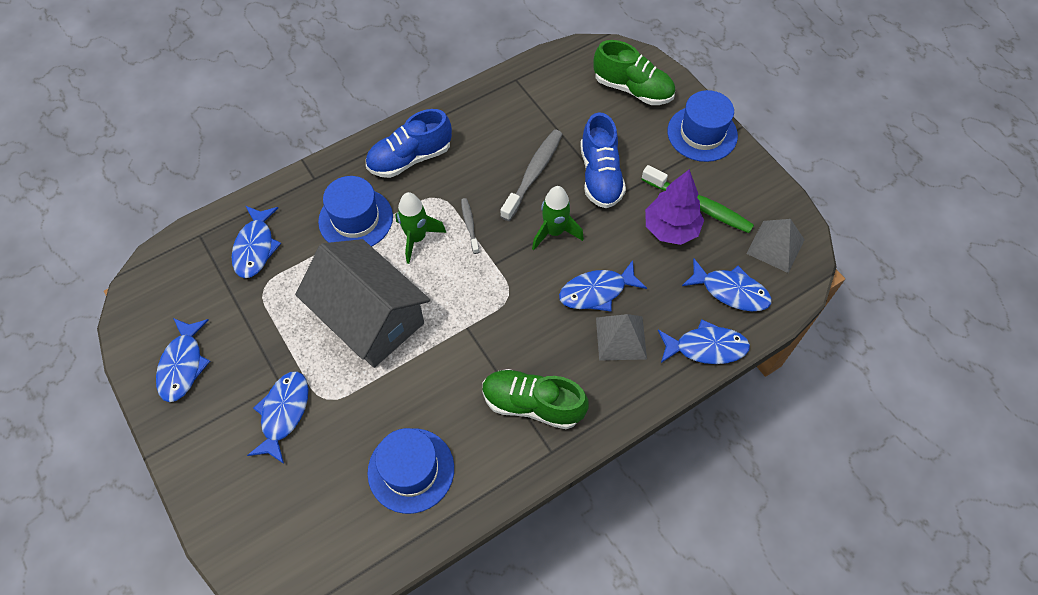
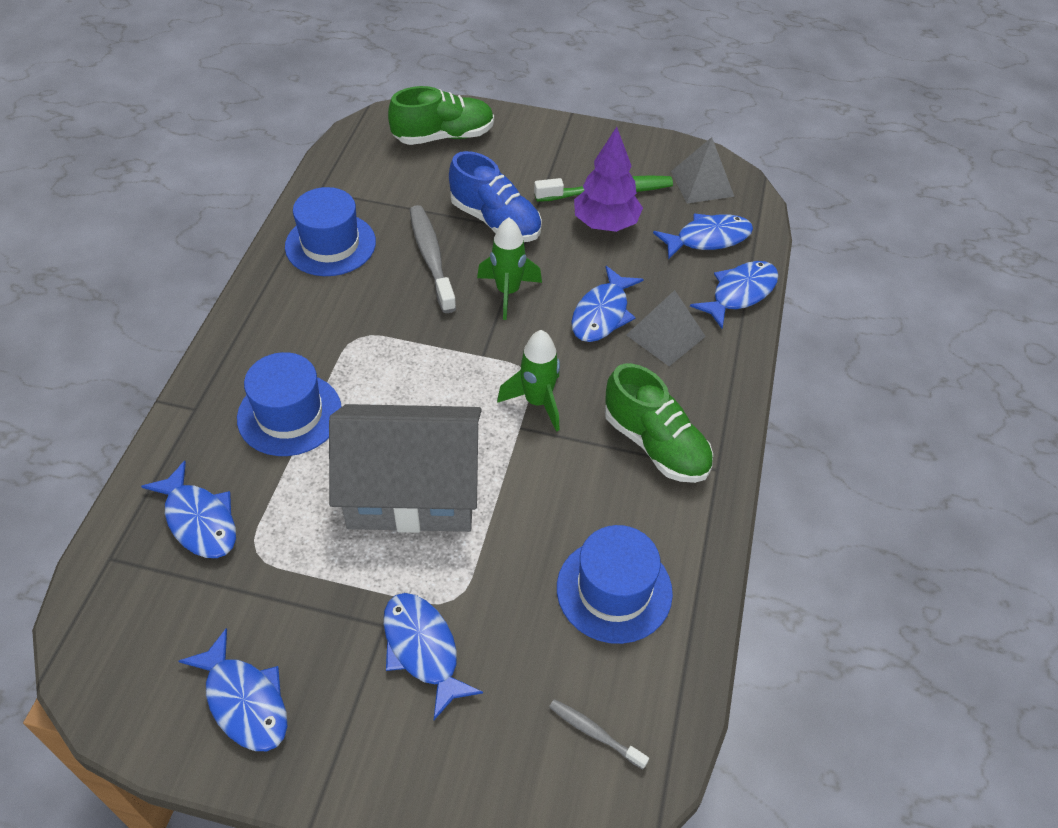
camera: 45 degrees left, 10 degrees down
blue shoe [366,109,452,178] -> none
green rocket [395,192,446,264] -> green rocket moved to [497,330,560,432]
grey toothbrush [461,198,479,254] -> grey toothbrush moved to [549,699,649,769]
green shoe [482,369,589,429] -> green shoe turned 105 degrees counterclockwise [605,363,713,483]
blue hat [667,90,738,162] -> blue hat moved to [285,187,376,276]

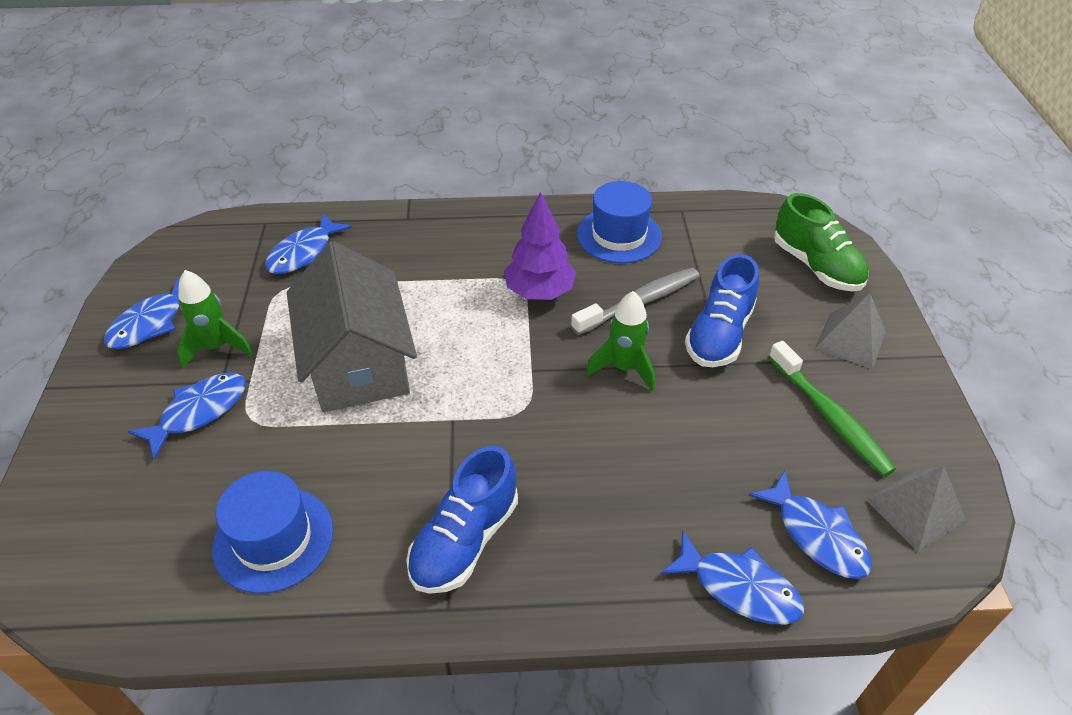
camera: 75 degrees right, 5 degrees down
blue hat [237,352,342,456] -> none
green rocket [497,330,560,432] -> green rocket moved to [177,270,253,369]
grey toothbrush [549,699,649,769] -> none
blue fish [571,266,643,342] -> none
purple tree [574,127,643,232] -> purple tree moved to [504,192,576,300]
green shoe [605,363,713,483] -> blue shoe [406,446,518,594]
grey pyramid [626,290,706,366] -> grey pyramid moved to [815,293,886,369]

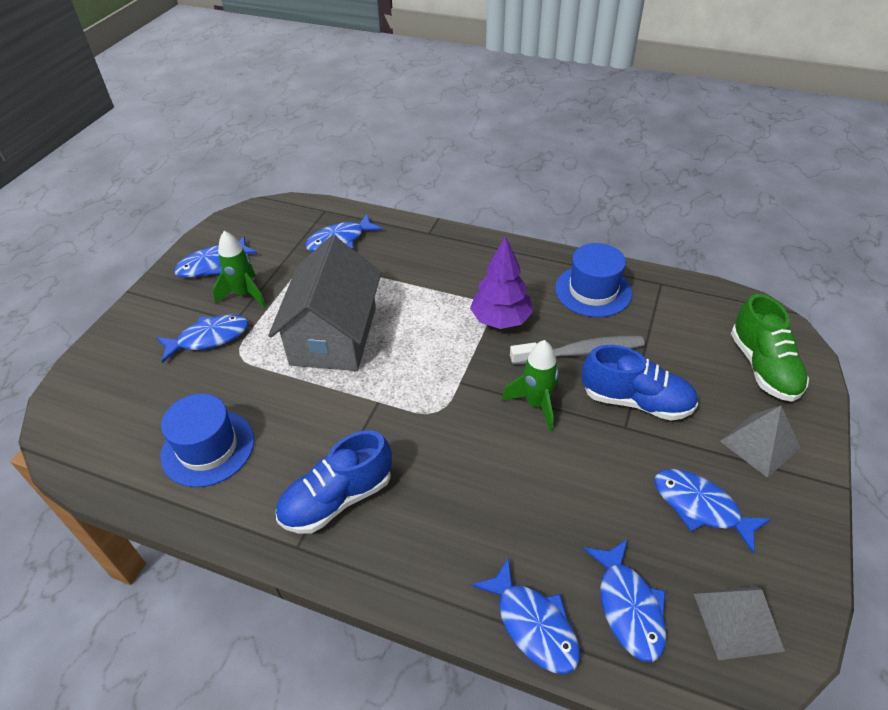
camera: 25 degrees right, 0 degrees up
blue shoe [685,254,759,367] -> blue shoe turned 120 degrees counterclockwise [582,345,698,421]
green toothbrush [768,341,896,477] -> blue fish [654,469,771,554]

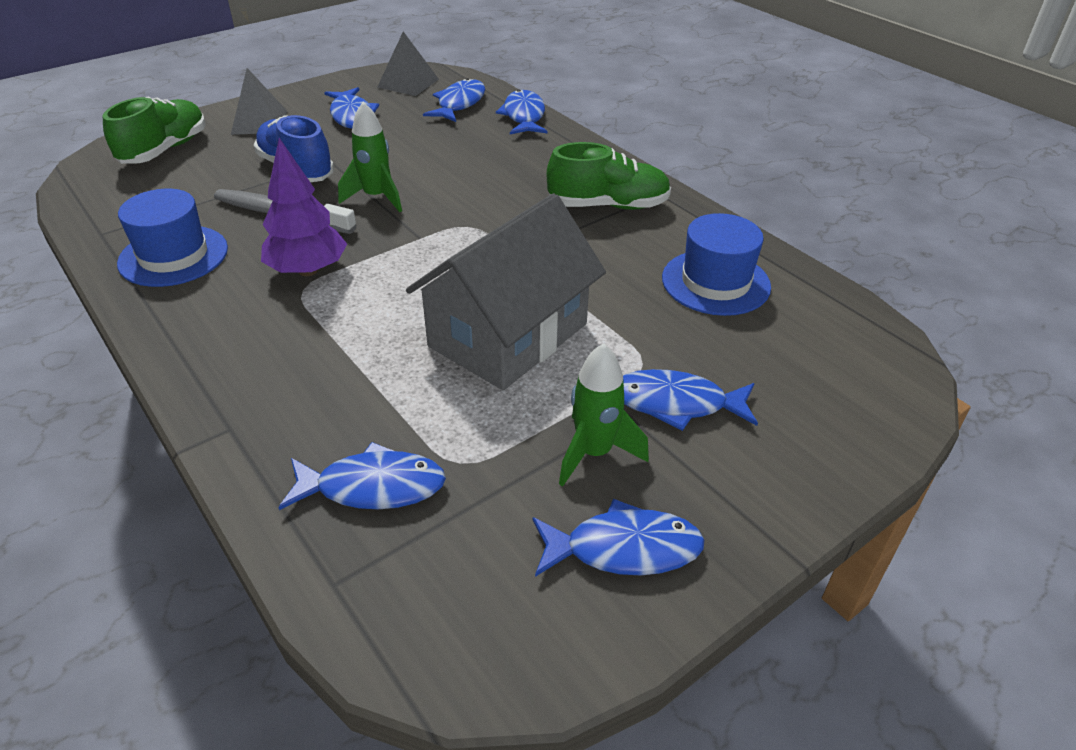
camera: 150 degrees left, 5 degrees down
blue shoe [276,430,392,534] -> green shoe [547,142,671,210]

